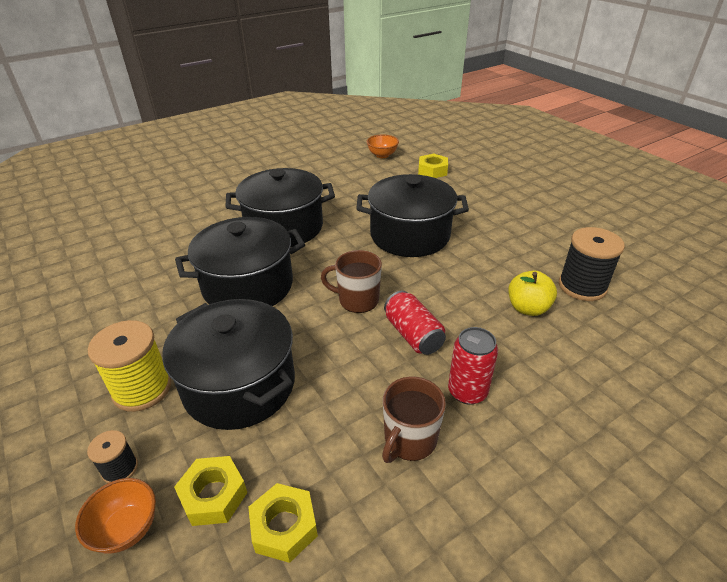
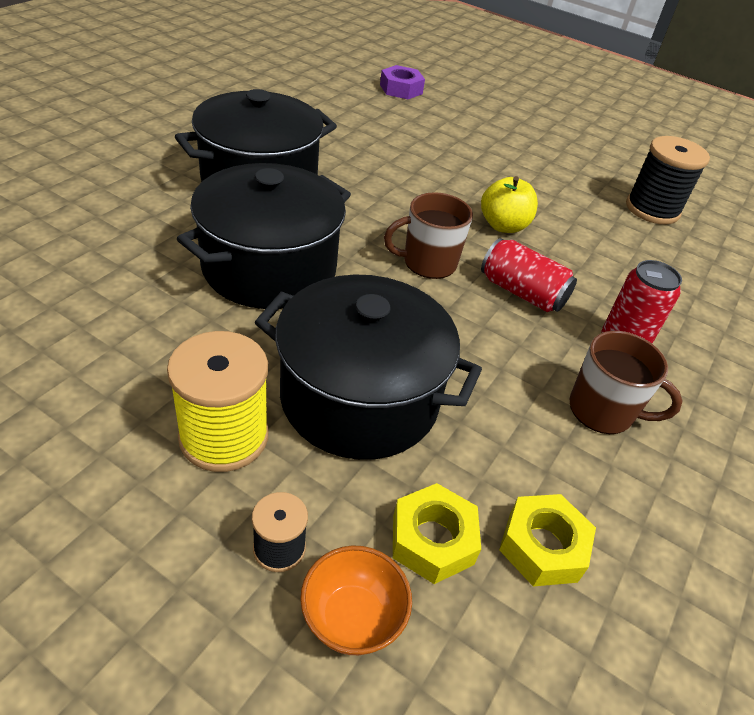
camera: 30 degrees left, 5 degrees up
black pot [356,174,469,257] -> none
orange bowl [367,134,399,158] -> none
brown mug [382,376,446,463] -> brown mug turned 75 degrees counterclockwise [569,331,683,434]
yellow nut [418,154,448,178] -> purple nut [380,65,425,99]
yellow apple [508,271,557,316] -> yellow apple moved to [481,176,538,233]

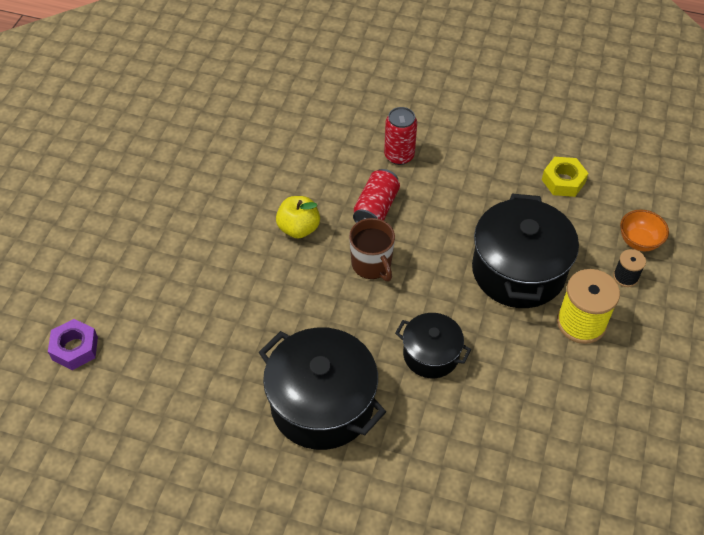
camera: 100 degrees left, 10 degrees up
black pot [177,163,351,309] -> black pot [395,313,471,378], size x0.56
yellow nut [393,483,481,584] -> none
brown mug [569,331,683,434] -> none
black spool [626,136,710,224] -> none

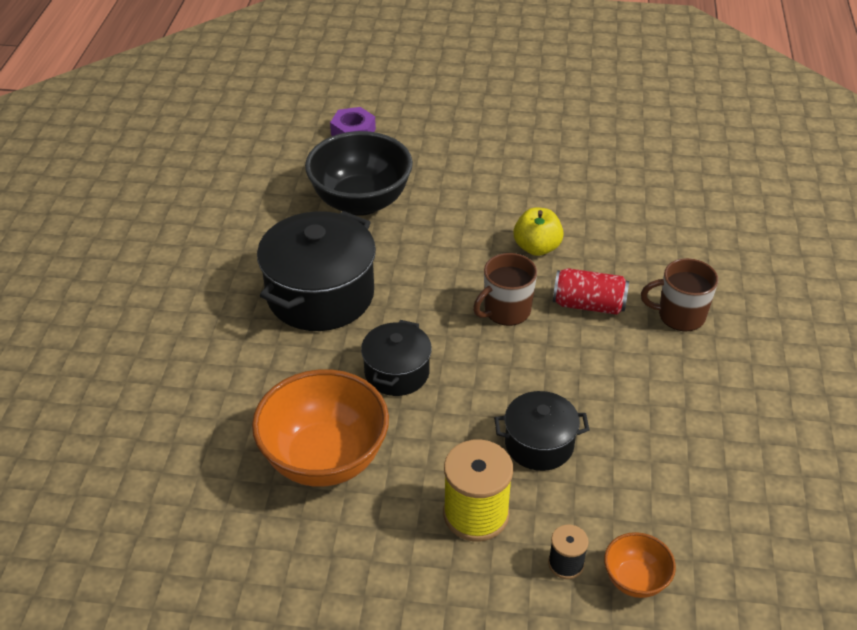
camera: 80 degrees right, 10 degrees down
red can [384,107,417,165] -> brown mug [641,258,718,331]
black pot [472,194,579,308] -> black pot [494,391,589,471], size x0.56
yellow nut [542,157,588,197] -> none
none -> orange bowl [252,369,389,487]
none -> black bowl [305,131,413,216]

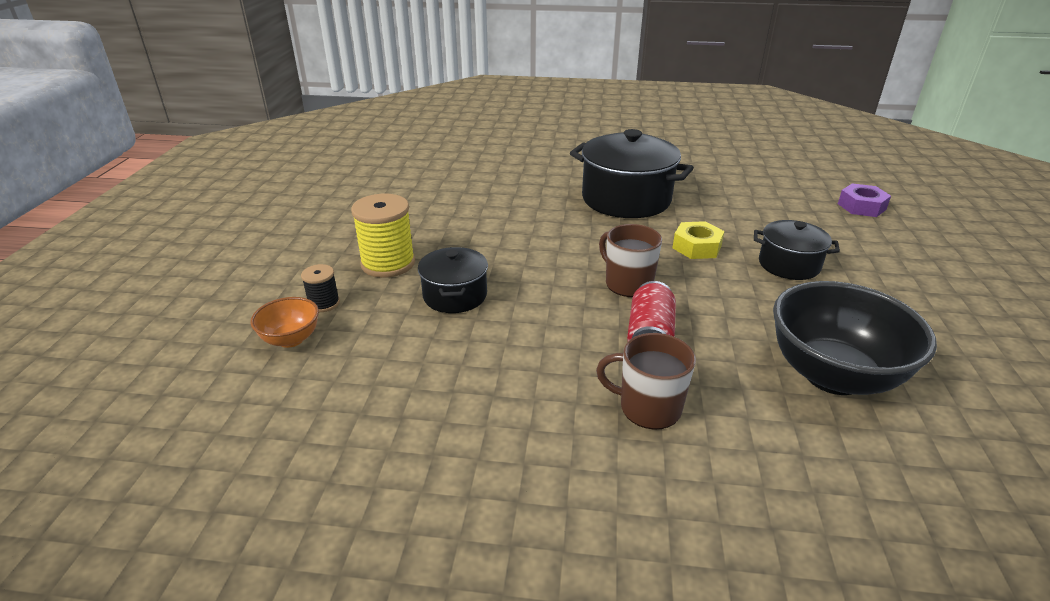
camera: 90 degrees right, 10 degrees down
orange bowl [252,369,389,487] -> none
black bowl [305,131,413,216] -> black bowl moved to [773,281,937,395]
black pot [361,320,432,396] -> black pot moved to [754,220,840,280]
yellow apple [514,208,564,256] -> none
brown mug [641,258,718,331] -> brown mug turned 75 degrees counterclockwise [596,333,696,430]
none -> yellow nut [673,221,725,259]

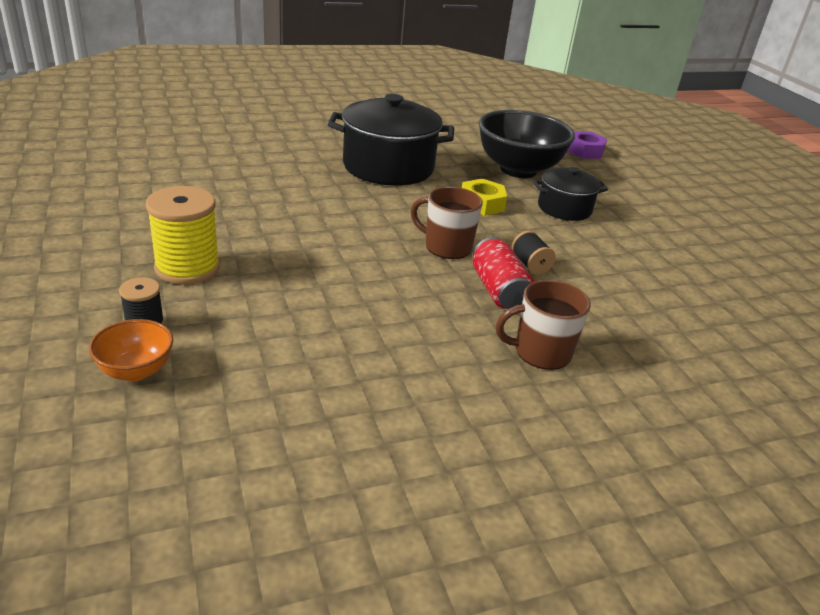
camera: 30 degrees left, 0 degrees up
black pot [418,247,488,313] -> none
black bowl [773,281,937,395] -> black bowl moved to [478,110,575,178]
none -> black spool [512,231,556,275]

